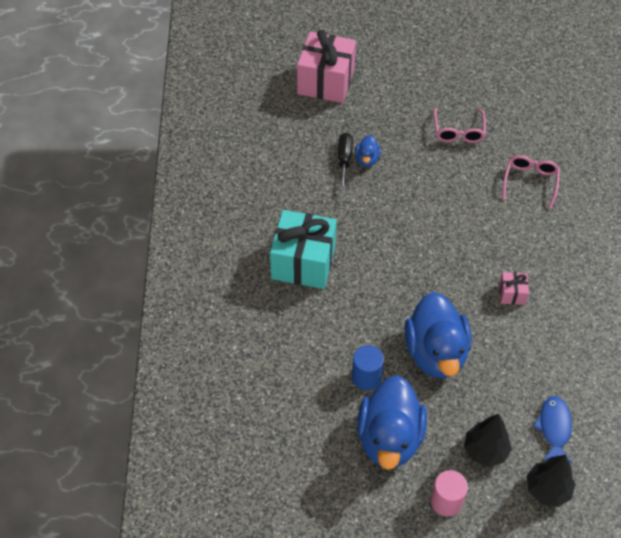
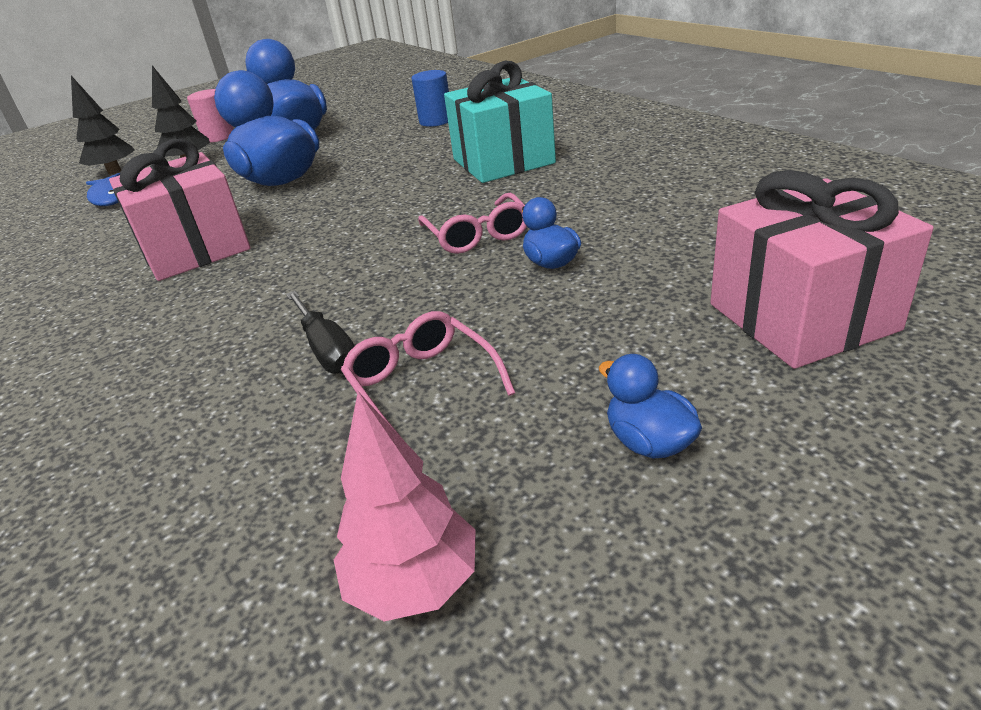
camera: 150 degrees right, 20 degrees down
black screwdriver [338,133,353,190] -> black screwdriver moved to [286,291,354,374]
blue cylinder [352,345,384,390] -> blue cylinder moved to [411,70,449,127]
pink gift [499,272,529,305] -> pink gift [109,139,251,281], size x2.24
pink glasses [502,155,560,209] -> pink glasses moved to [418,193,527,254]
none -> pink tree [334,392,476,621]
none -> blue duck [599,354,702,458]

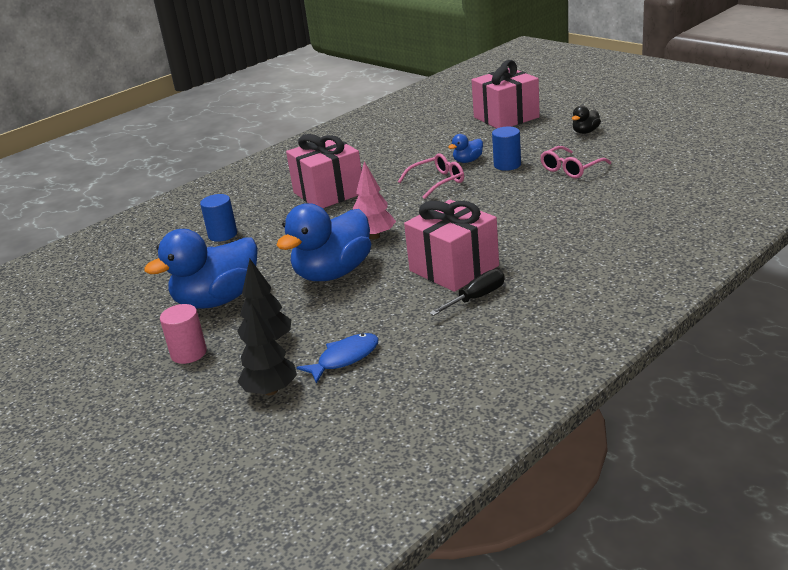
camera: 100 degrees left, 5 degrees down
black screwdriver [286,291,354,374] -> black screwdriver moved to [429,269,505,316]
pink tree [334,392,476,621] -> pink tree moved to [353,161,396,239]
turquoise gift [444,61,556,183] -> pink gift [286,134,362,208]
blue duck [599,354,702,458] -> black duck [572,105,601,134]
none -> blue cylinder [492,127,521,171]

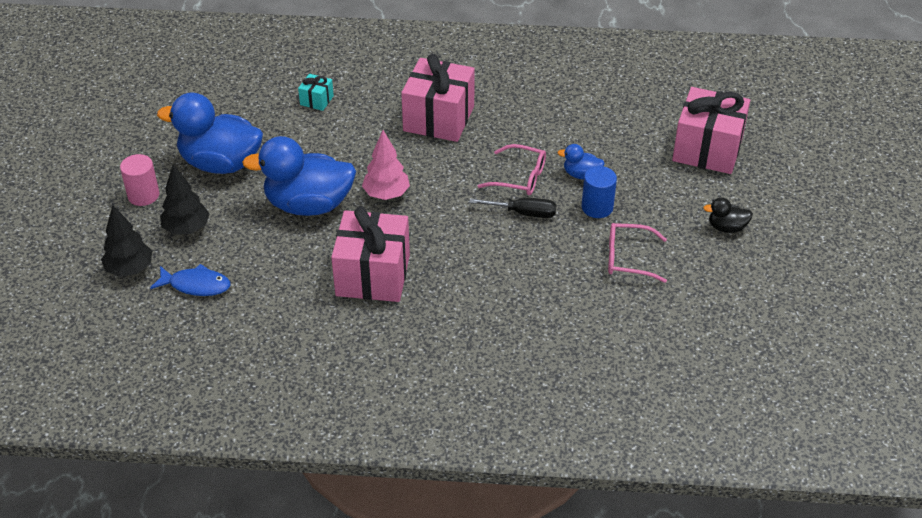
camera: 45 degrees right, 15 degrees up
blue cylinder [200,194,237,242] -> turquoise gift [298,74,334,111]
black screwdriver [429,269,505,316] -> black screwdriver moved to [469,198,556,218]

